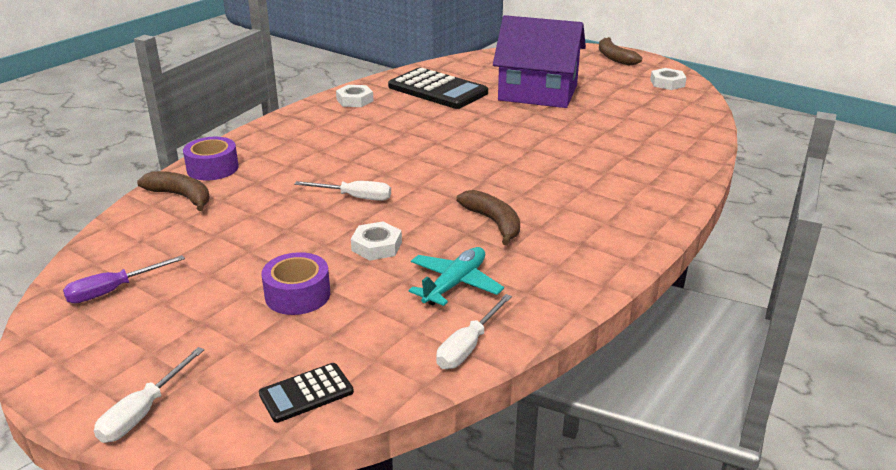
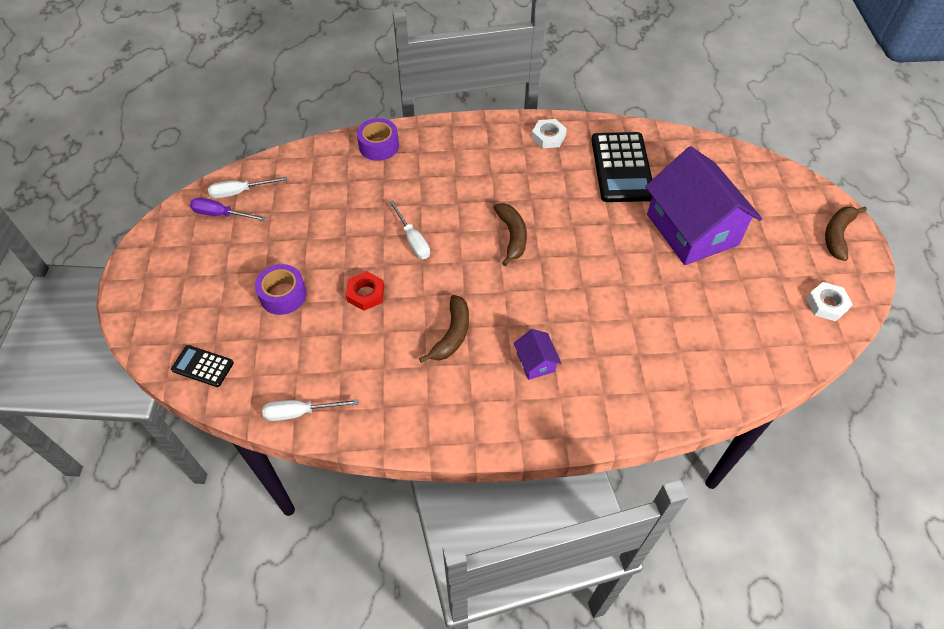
camera: 50 degrees right, 25 degrees up
white screwdriver [94,347,204,443] -> white screwdriver moved to [208,176,288,199]
brown banana [137,171,210,211] -> brown banana moved to [493,203,527,266]
white nut [351,221,402,261] -> red nut [346,271,384,311]
turquoise plane [408,247,504,306] -> none
none -> purple house [514,329,561,380]

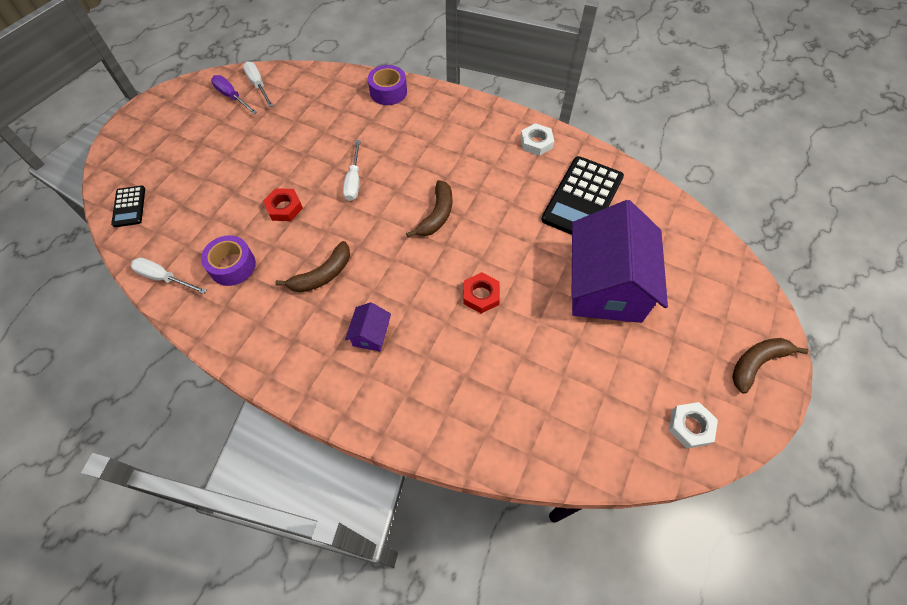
camera: 30 degrees right, 5 degrees up
black calculator [171,345,234,387] -> black calculator turned 150 degrees counterclockwise [111,185,145,227]
white screwdriver [208,176,288,199] -> white screwdriver turned 45 degrees clockwise [243,61,273,107]
purple tape [255,264,307,315] -> purple tape moved to [201,235,256,286]
none -> red nut [463,272,500,313]

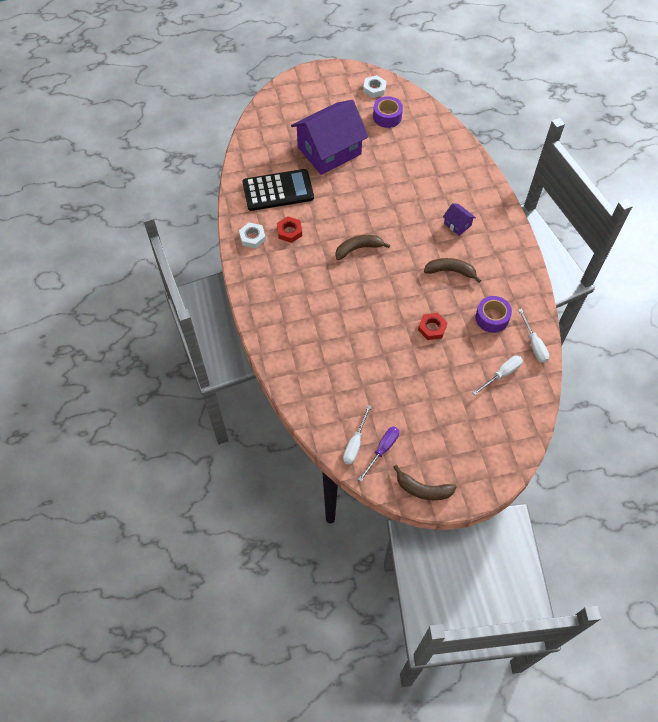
camera: 130 degrees left, 0 degrees up
black calculator [111,185,145,227] -> none
purple screwdriver [211,75,257,114] -> purple screwdriver turned 150 degrees counterclockwise [358,426,399,482]
white screwdriver [343,140,361,201] -> white screwdriver moved to [473,356,523,395]
purple house [345,302,391,351] -> purple house turned 75 degrees clockwise [443,203,476,236]
purple tape [368,65,407,105] -> purple tape moved to [373,96,403,128]
red nut [463,272,500,313] -> red nut moved to [277,216,302,243]
brown banana [732,338,808,394] -> brown banana moved to [393,465,457,500]

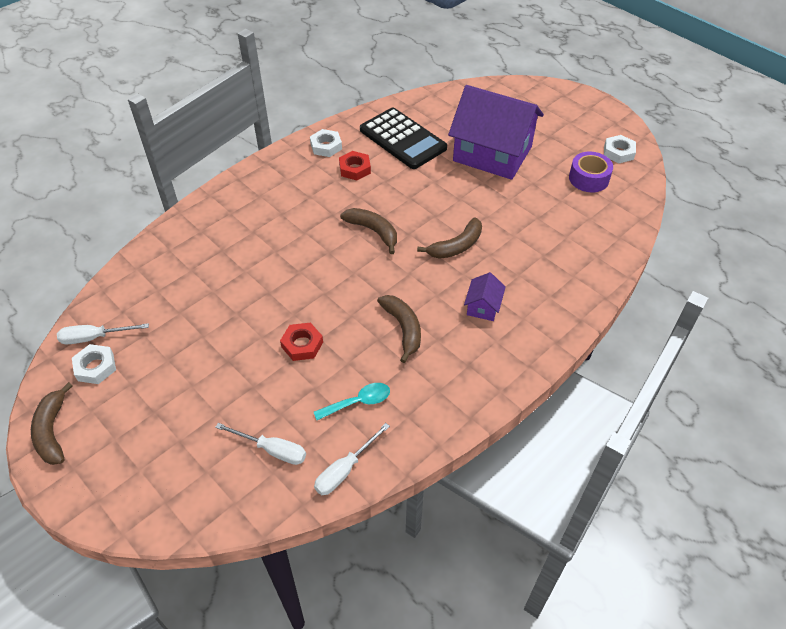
camera: 60 degrees right, 10 degrees down
purple screwdriver [358,426,399,482] -> white nut [72,344,116,384]
purple tape [475,296,512,333] -> turquoise spoon [314,383,390,420]
none -> brown banana [417,217,482,259]

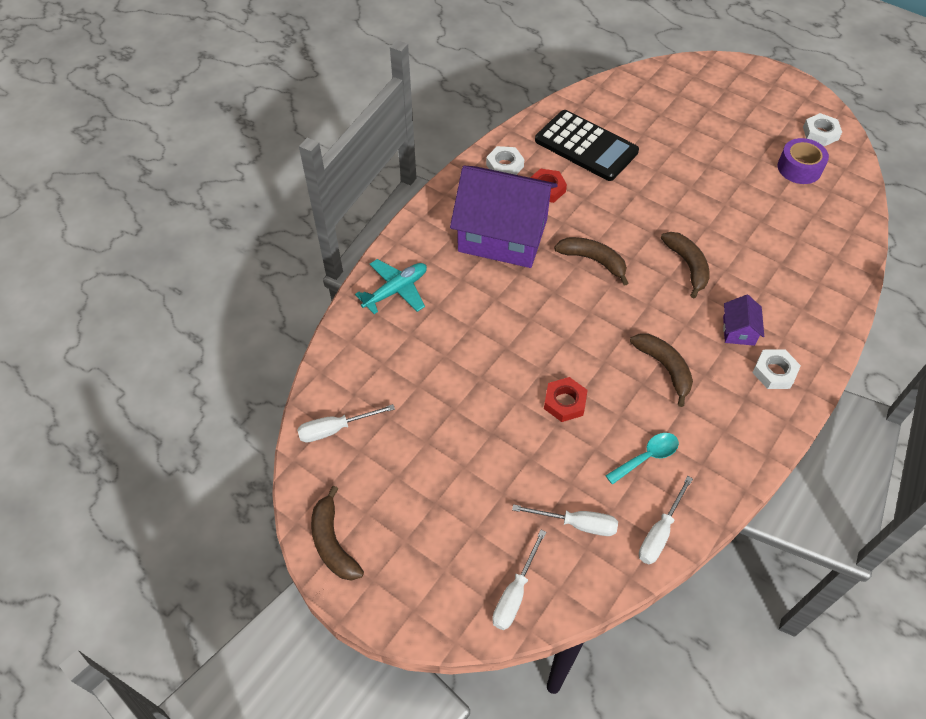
camera: 10 degrees left, 5 degrees up
white nut [72,344,116,384] -> white nut moved to [752,349,801,389]
brown banana [417,217,482,259] -> brown banana turned 60 degrees counterclockwise [661,232,710,298]
purple house [448,85,544,180] -> purple house moved to [450,166,558,268]
none -> turquoise plane [355,259,427,314]
none -> white screwdriver [492,530,546,630]

